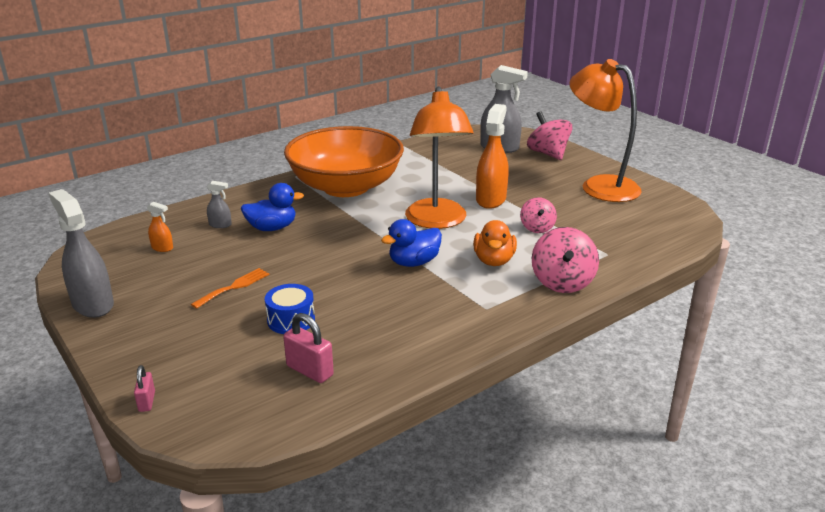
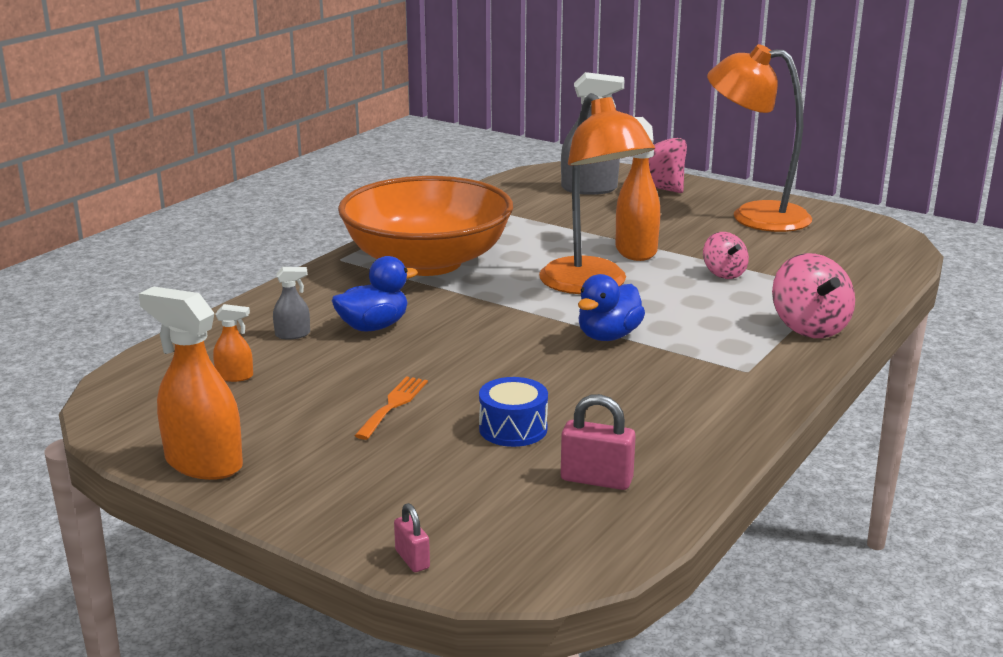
camera: 20 degrees left, 5 degrees down
grey spray bottle [49,189,114,318] -> orange spray bottle [139,286,243,480]
orange duck [473,220,517,266] -> none

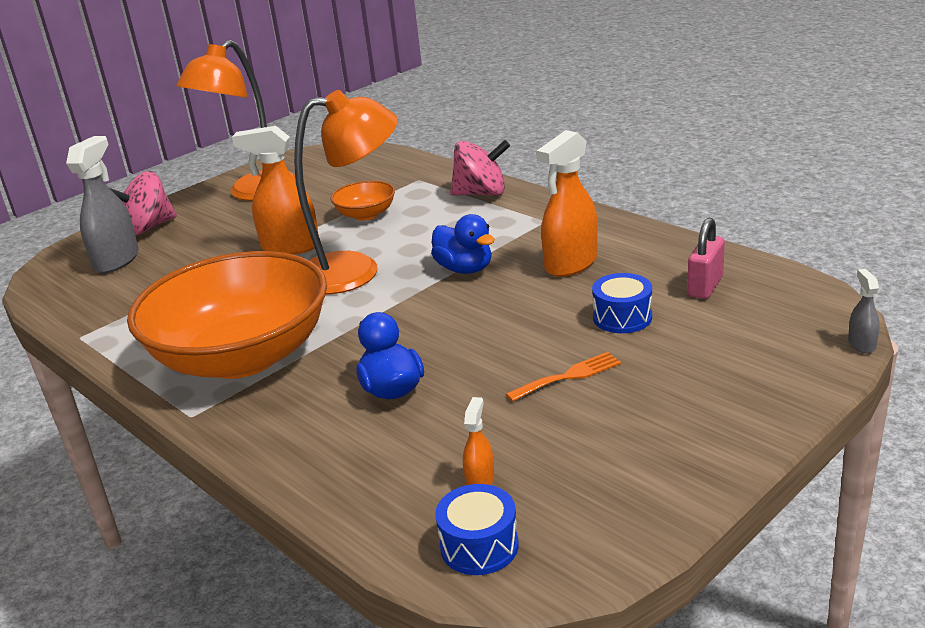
camera: 75 degrees left, 5 degrees up
orange spray bottle [139,286,243,480] -> orange spray bottle moved to [536,130,598,277]
grey spray bottle [273,267,310,339] -> grey spray bottle moved to [848,269,880,353]
orange fork [354,376,428,440] -> orange fork turned 120 degrees clockwise [506,352,621,402]
pink padlock [394,503,430,572] -> none
pink spinning top [703,232,749,279] -> orange bowl [331,181,395,221]
none -> blue drum [435,484,519,575]

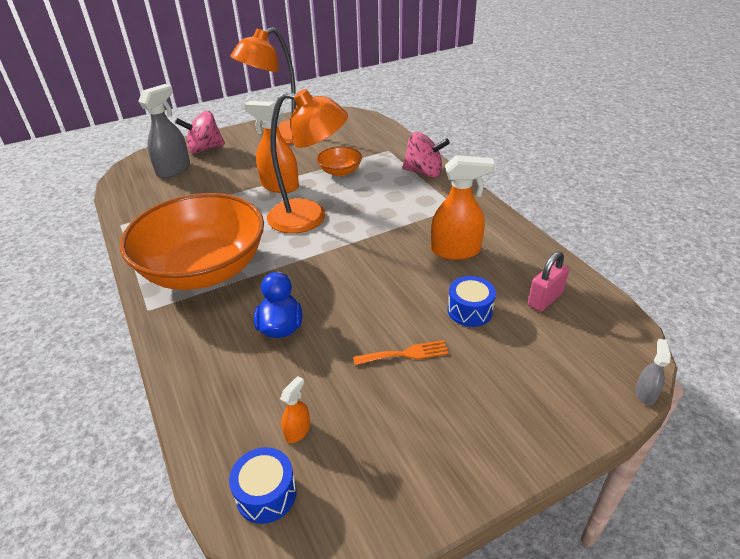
camera: 15 degrees right, 10 degrees up
blue duck [431,214,495,274] -> none
orange spray bottle [536,130,598,277] -> orange spray bottle turned 150 degrees counterclockwise [431,155,495,260]

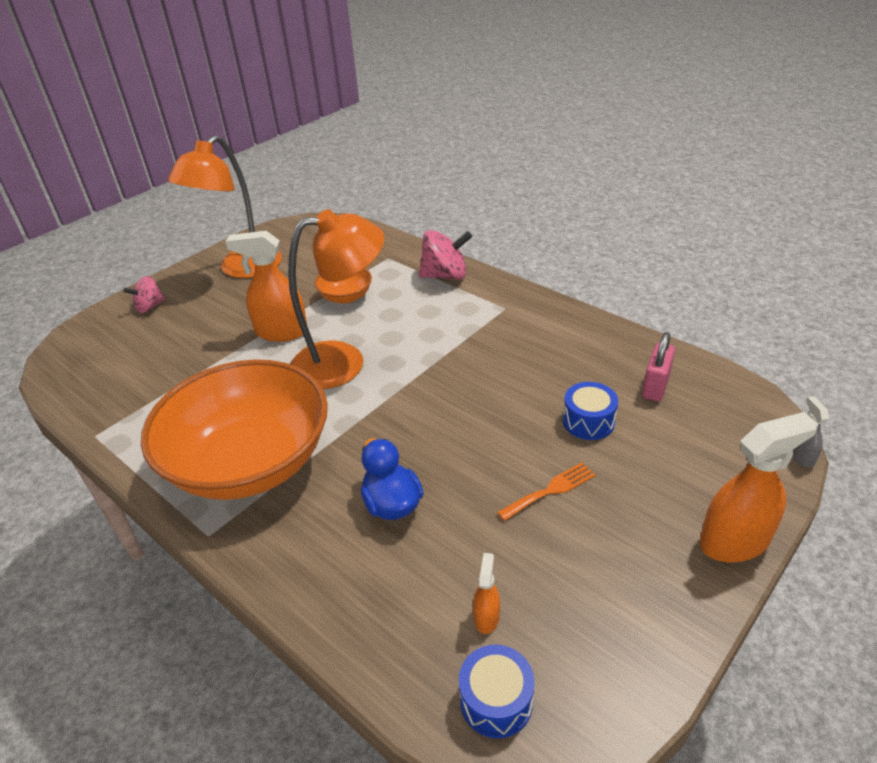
camera: 20 degrees left, 0 degrees up
grey spray bottle [138,84,190,178] -> none
pink spinning top [175,111,225,154] -> pink spinning top [123,276,165,313], size x0.62
orange spray bottle [431,155,495,260] -> orange spray bottle moved to [699,412,818,562]

